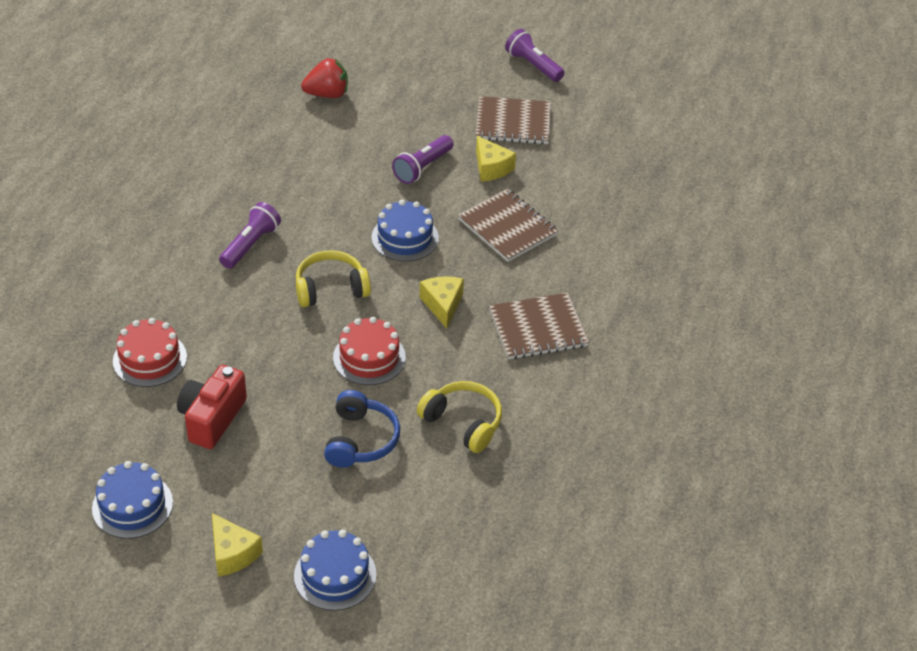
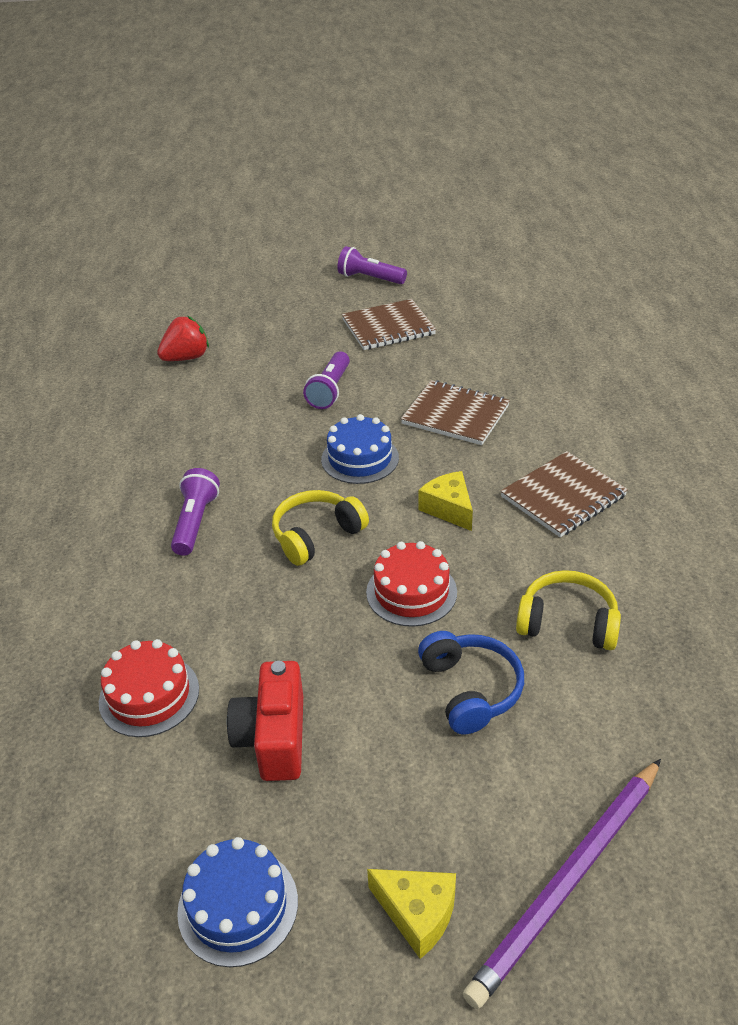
camera: 20 degrees left, 5 degrees down
blue cake [294,530,376,611] -> purple pencil [463,759,661,1009]
yellow cheese [476,136,516,182] -> none

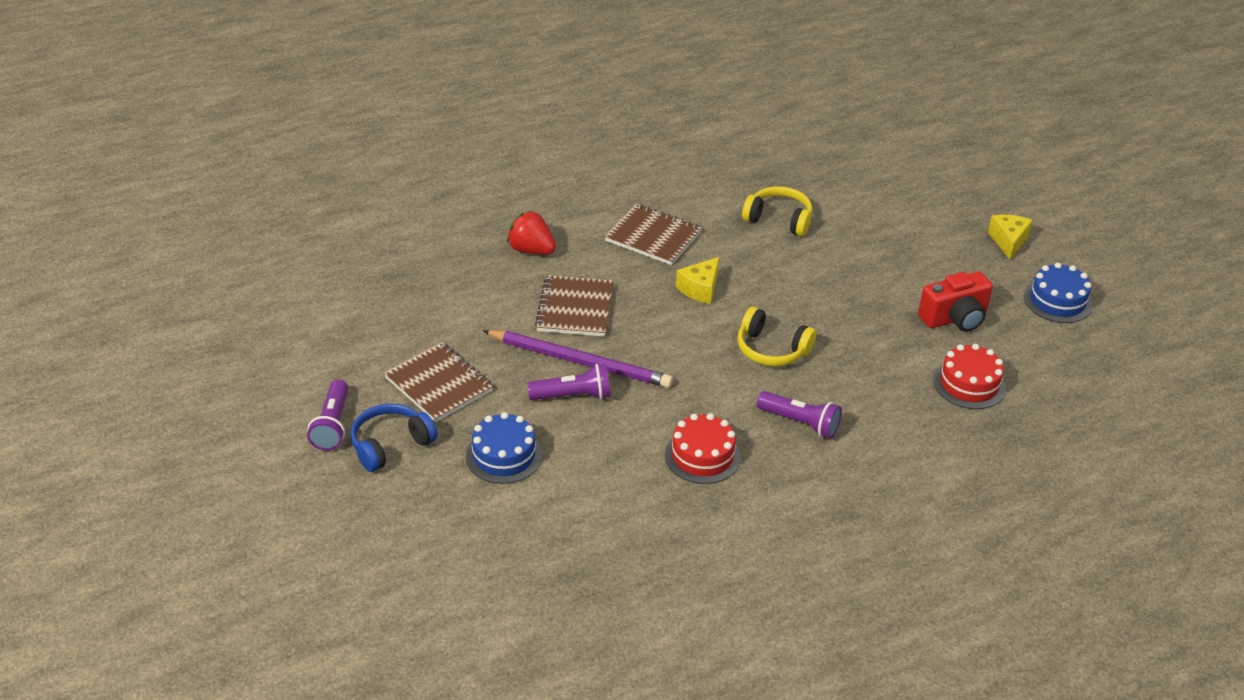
camera: 115 degrees left, 0 degrees up
red strawberry [157,316,209,361] -> red strawberry moved to [507,211,556,255]
purple flashlight [171,468,220,556] -> purple flashlight turned 135 degrees counterclockwise [757,391,842,439]
blue cake [321,414,399,484] -> blue cake moved to [466,412,542,484]
red cake [366,541,457,627] -> red cake moved to [665,413,741,484]
blue headphones [418,631,524,734] -> blue headphones moved to [350,404,438,472]
purple pencil [463,759,661,1009] -> purple pencil moved to [483,330,673,388]
yellow headphones [516,570,621,650] -> yellow headphones turned 120 degrees clockwise [742,186,813,236]

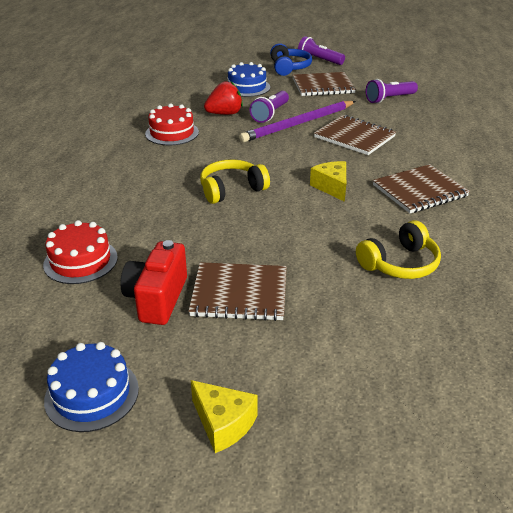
camera: 125 degrees right, 5 degrees down
red strawberry [507,211,556,255] -> red strawberry moved to [204,81,243,115]
purple flashlight [757,391,842,439] -> purple flashlight moved to [365,79,418,103]
none -> brown notebook [189,262,287,321]

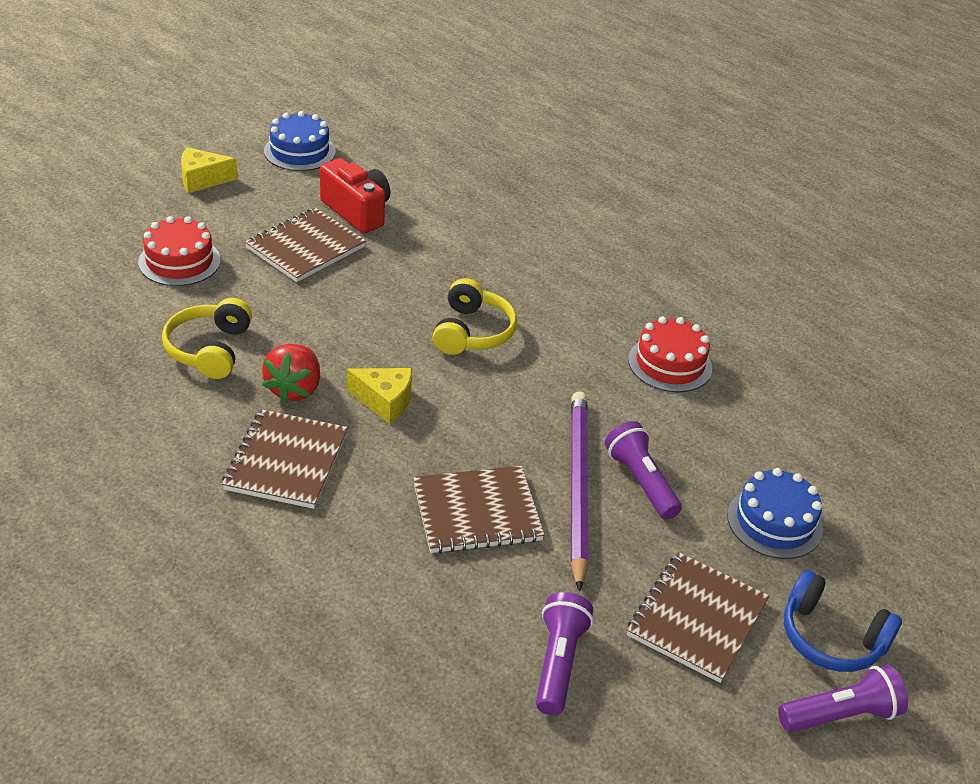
camera: 125 degrees right, 5 degrees up
red cake [43,220,118,284] -> red cake moved to [138,216,221,286]
red strawberry [204,81,243,115] -> red strawberry moved to [262,344,320,403]

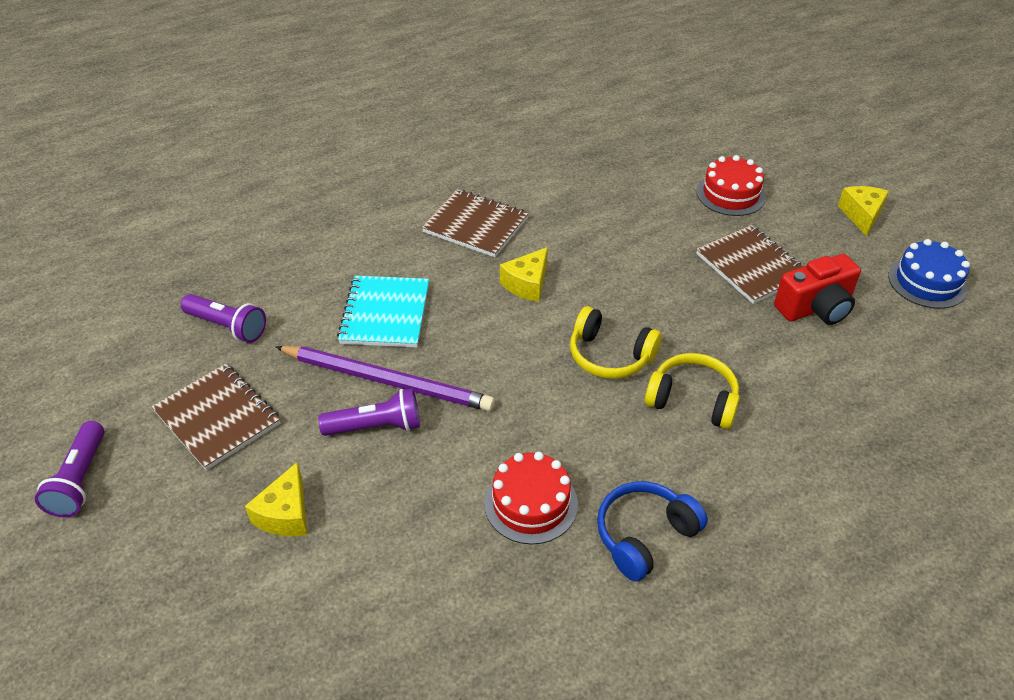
camera: 110 degrees right, 5 degrees up
yellow headphones [162,298,252,379] -> yellow headphones moved to [645,353,740,429]
red strawberry [262,344,320,403] -> none
brown notebook [413,466,545,554] -> turquoise notebook [337,276,429,348]
blue cake [727,468,823,559] -> yellow cheese [245,462,307,536]
blue headphones [784,570,902,672] -> blue headphones moved to [597,481,708,581]

